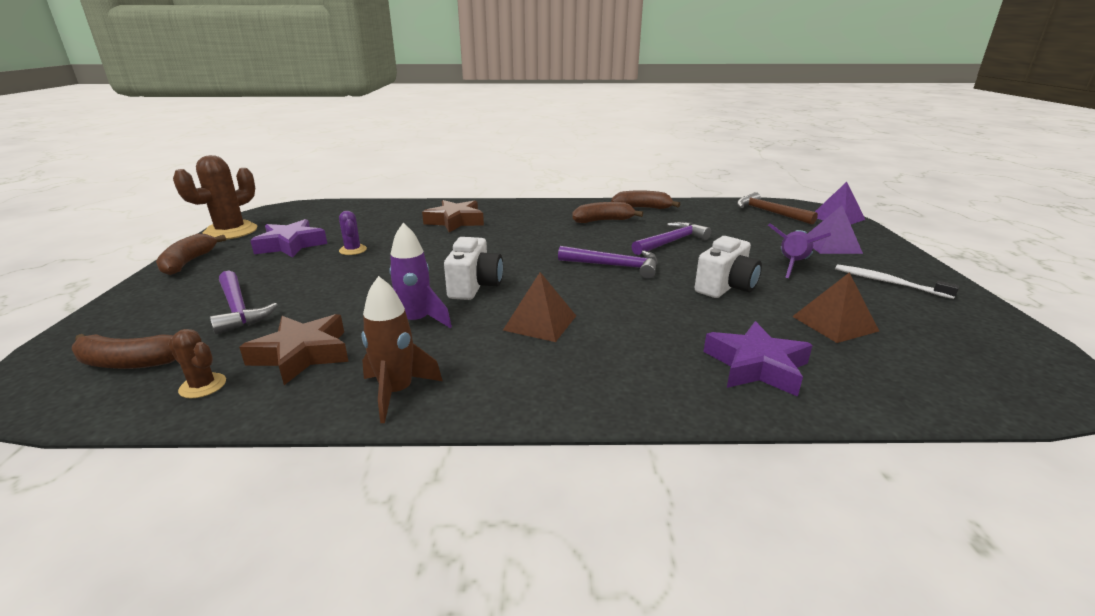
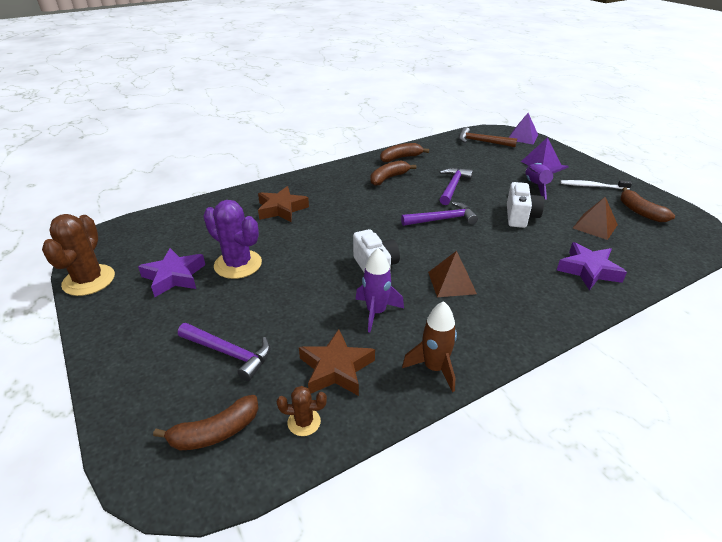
camera: 30 degrees left, 10 degrees up
brown banana [156,234,226,275] -> brown banana moved to [621,187,675,222]
purple cactus [339,211,367,255] -> purple cactus [203,200,262,279], size x2.00

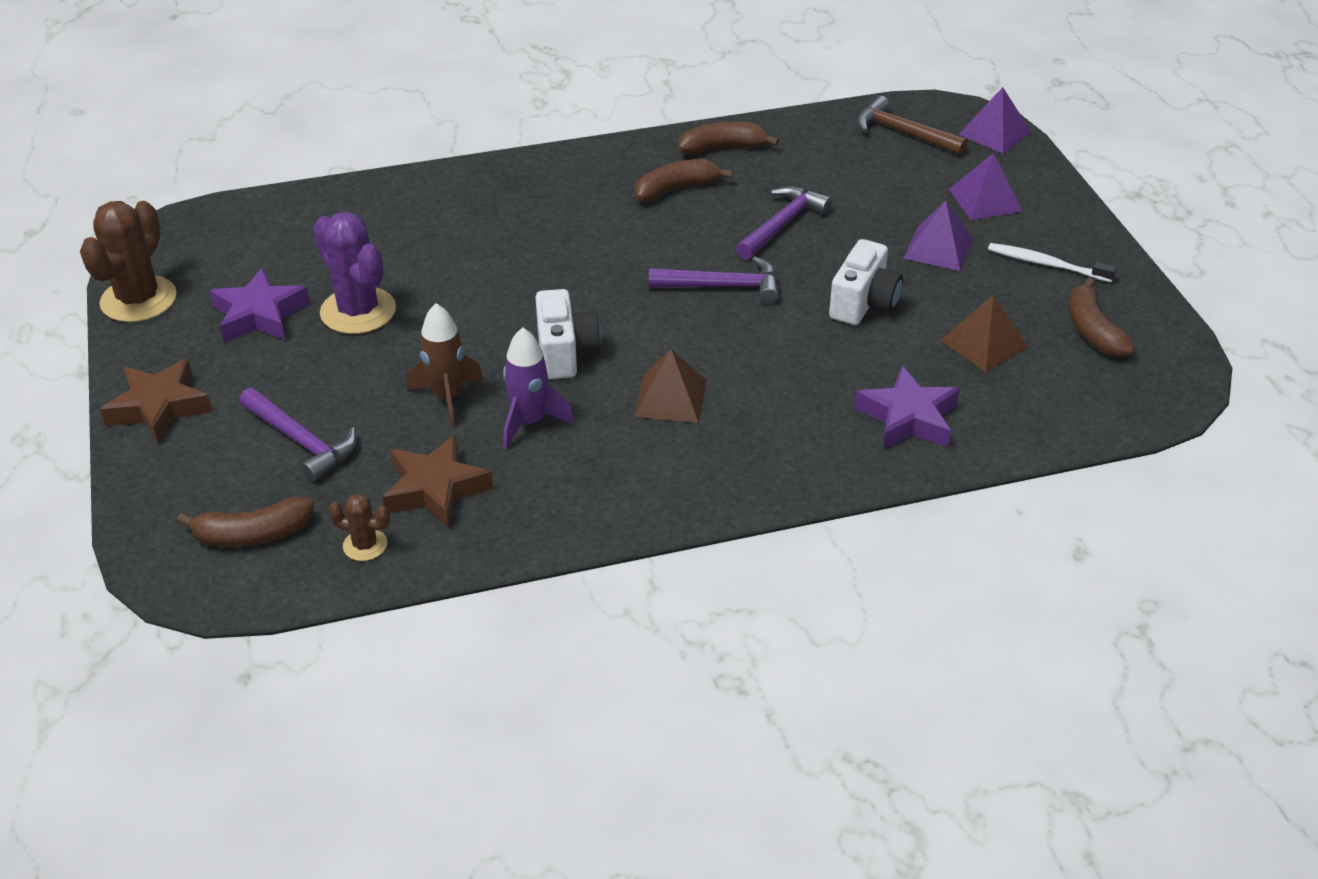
camera: 15 degrees right, 5 degrees up
brown star [258,186,309,222] -> brown star moved to [100,359,212,444]
brown rocket [402,301,457,392] -> brown rocket moved to [407,303,483,427]
purple rocket [526,163,569,199] -> purple pyramid [903,201,973,271]

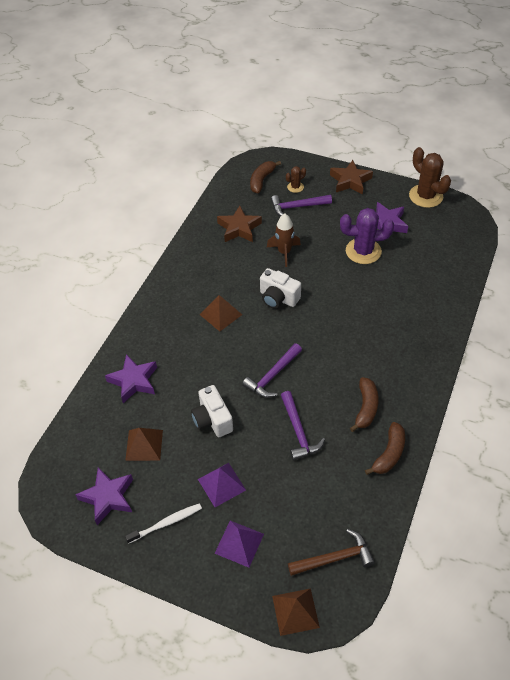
camera: 130 degrees right, 10 degrees up
brown cactus [329,494,390,561] -> brown cactus moved to [286,166,306,193]
purple rocket [503,327,574,450] -> none
purple pyramid [958,87,1031,154] -> brown pyramid [272,588,320,636]
brown banana [1069,278,1135,357] -> purple star [75,467,133,525]

